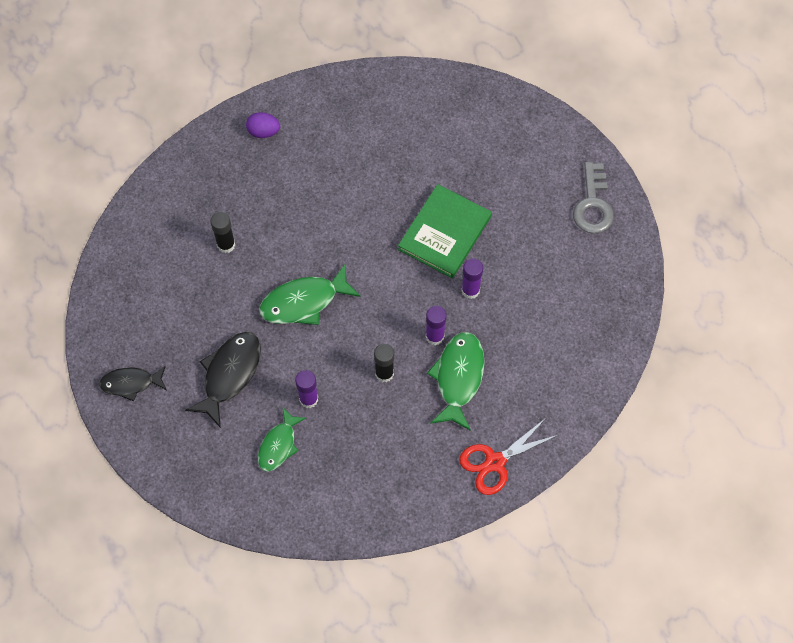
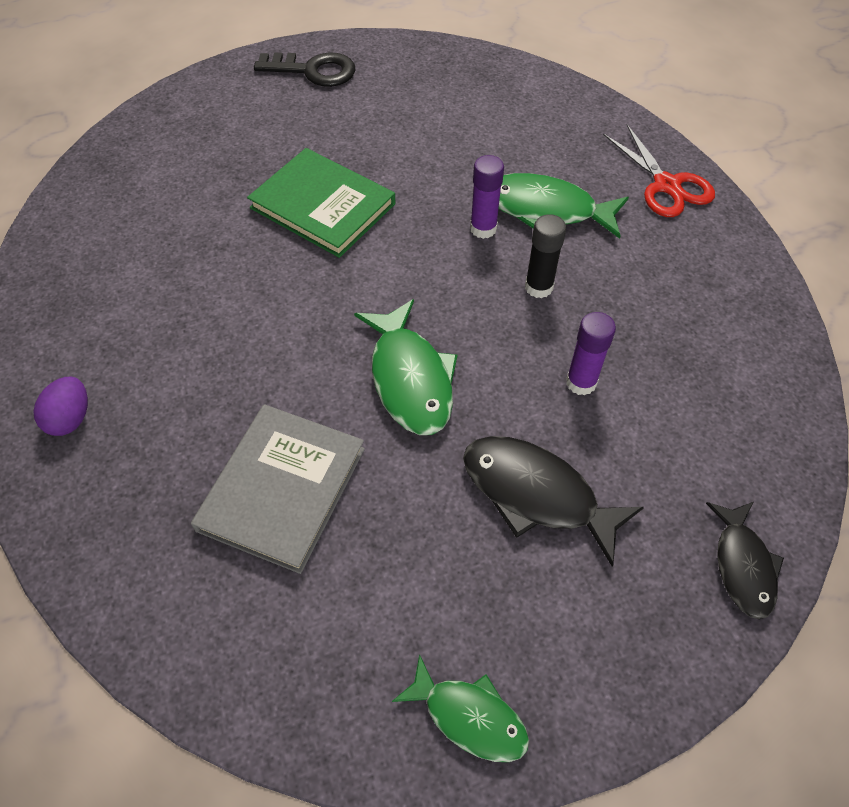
camera: 85 degrees left, 10 degrees down
black fish [99,365,167,402] -> black fish moved to [706,502,784,619]
black glue stick [210,212,235,253] -> grey book [191,404,365,574]
green fish [258,408,306,472] -> green fish moved to [392,654,529,762]
purple glue stick [461,259,483,299] -> none
grey key [573,162,614,234] -> black key [254,52,356,87]

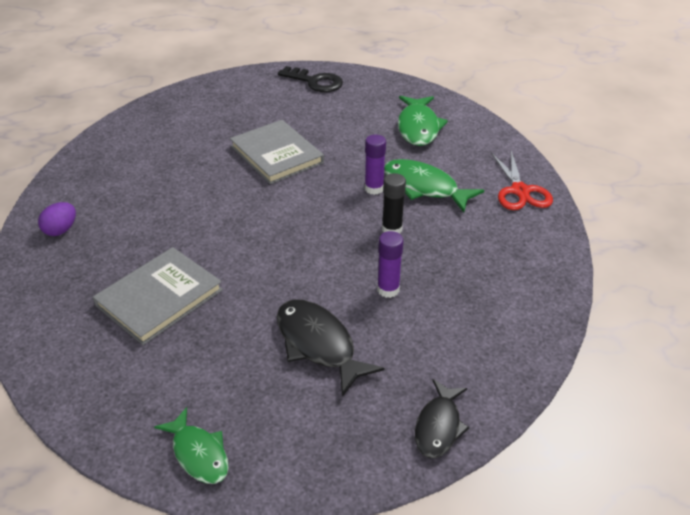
camera: 20 degrees right, 15 degrees down
green book [247,148,395,258] -> grey book [230,120,324,184]
green fish [354,299,458,435] -> green fish moved to [398,96,448,146]

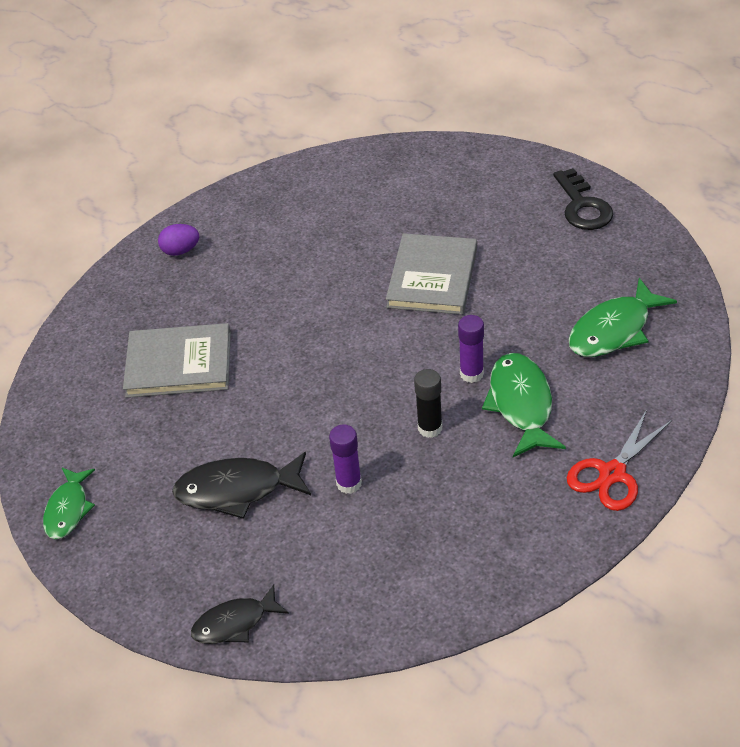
camera: 50 degrees right, 5 degrees up
black fish [277,299,384,397] -> black fish turned 105 degrees counterclockwise [172,452,311,519]

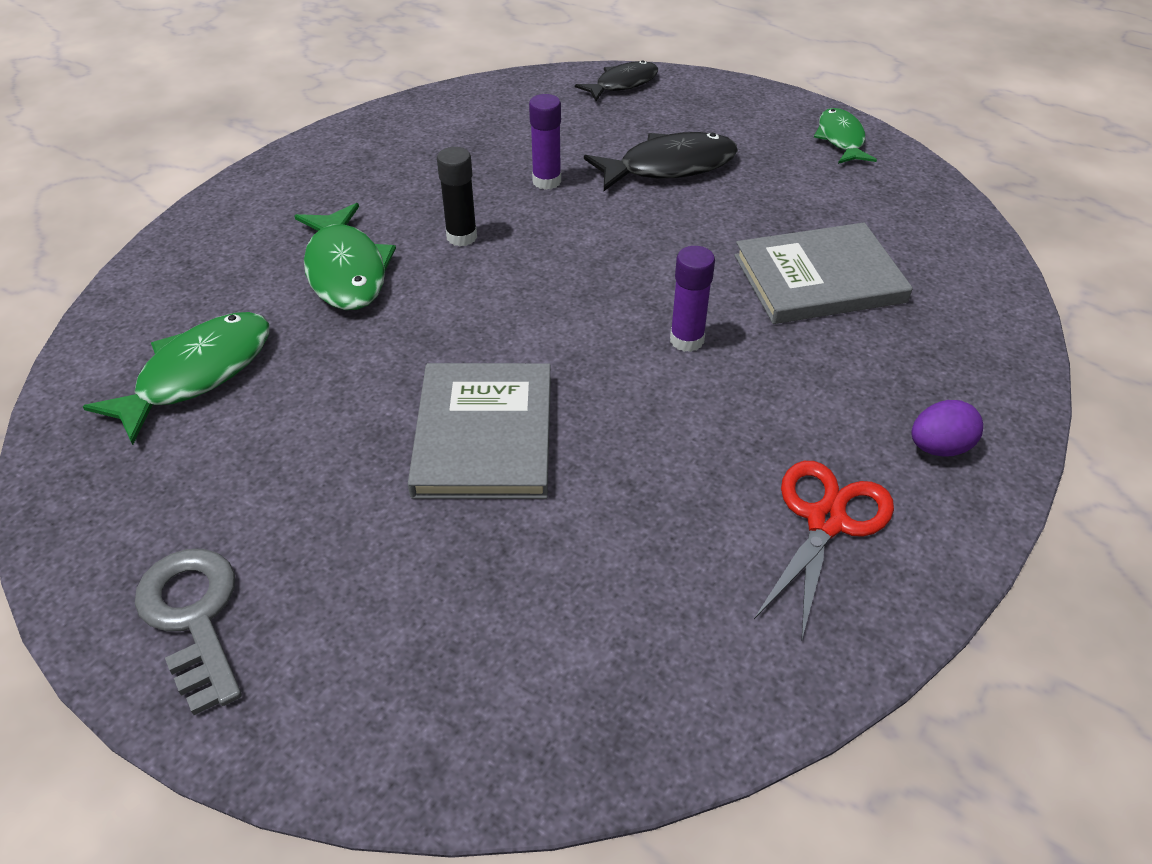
camera: 165 degrees right, 0 degrees up
purple glue stick [458,315,484,383] -> purple glue stick moved to [670,246,715,352]
black key [553,168,613,230] -> grey key [135,549,242,715]
red scissors [567,410,672,511] -> red scissors moved to [754,461,894,642]

